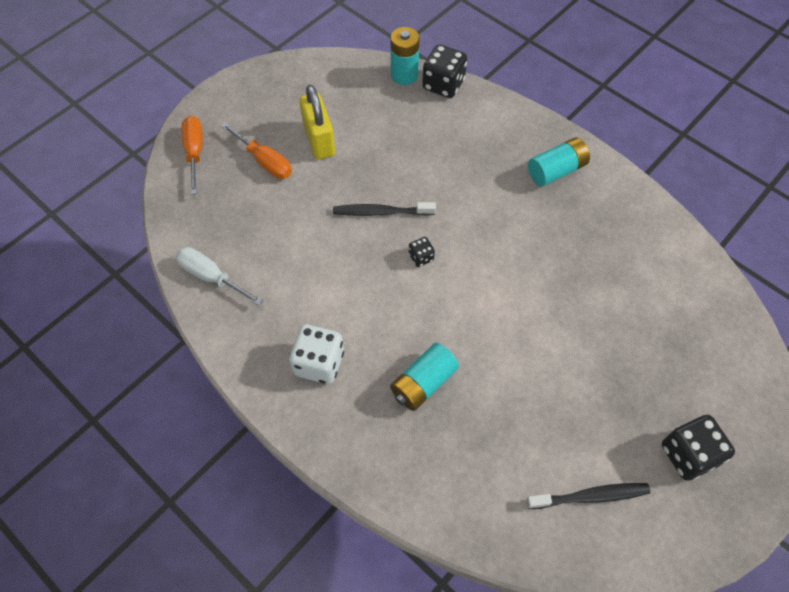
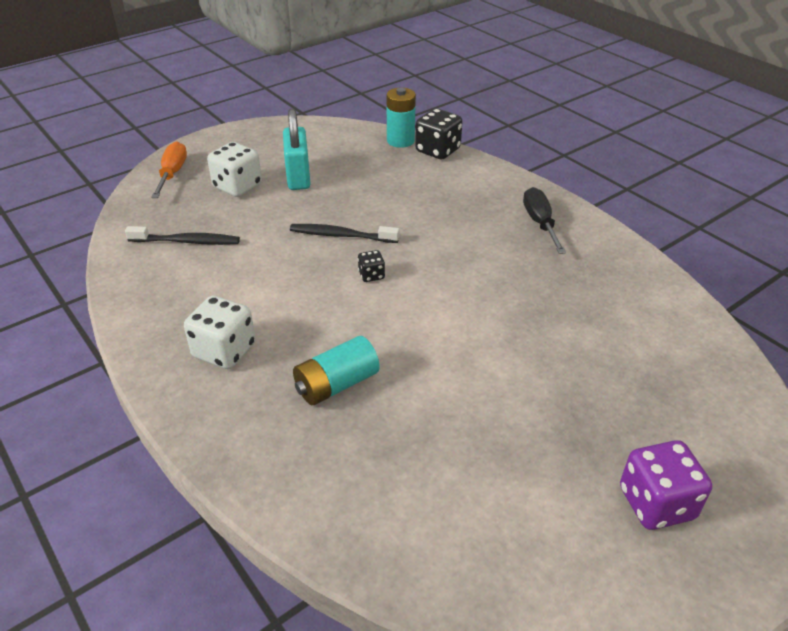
camera: 10 degrees right, 20 degrees down
white screwdriver [175,247,263,305] -> none
orange screwdriver [221,122,292,179] -> white dice [207,142,262,197]
yellow padlock [299,85,335,159] -> turquoise padlock [283,109,311,190]
black toothbrush [526,483,650,509] -> black toothbrush moved to [125,226,240,245]
turquoise battery [528,137,590,187] -> black screwdriver [523,187,566,254]
black dice [662,415,735,481] -> purple dice [620,440,712,530]

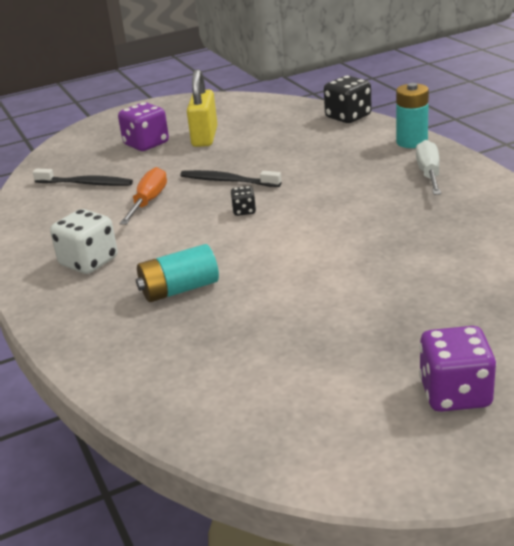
camera: 15 degrees right, 10 degrees down
orange screwdriver [151,141,187,198] -> orange screwdriver moved to [120,167,167,225]
white dice [207,142,262,197] -> purple dice [118,102,169,151]
turquoise padlock [283,109,311,190] -> yellow padlock [187,69,217,147]
turquoise battery [386,88,416,148] -> turquoise battery moved to [396,83,429,148]
black screwdriver [523,187,566,254] -> white screwdriver [416,140,441,195]

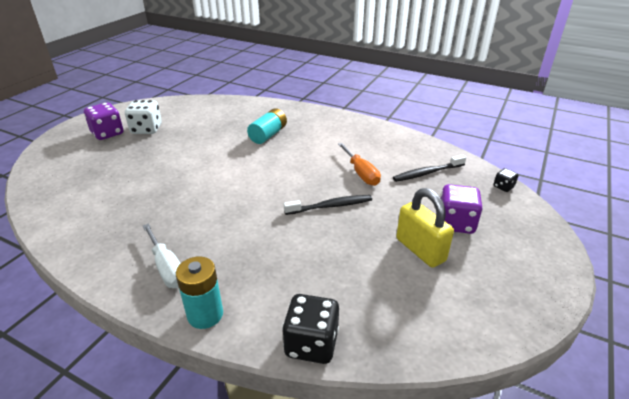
camera: 140 degrees right, 5 degrees up
white dice [50,209,118,274] -> white dice moved to [125,100,162,134]
black dice [231,186,256,216] -> black dice moved to [494,168,518,192]

